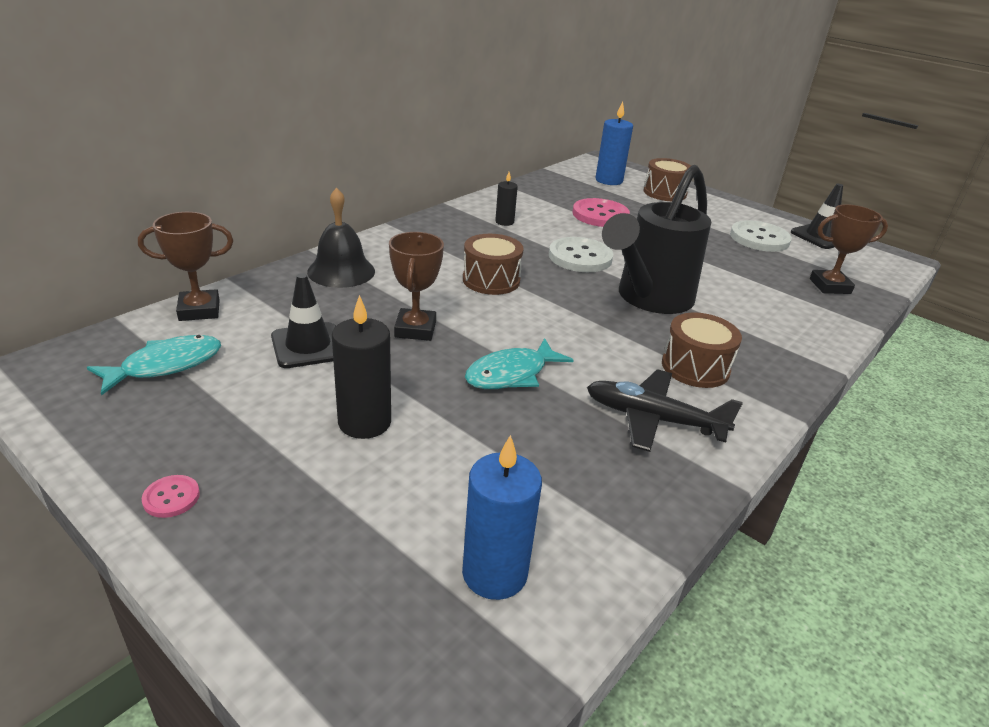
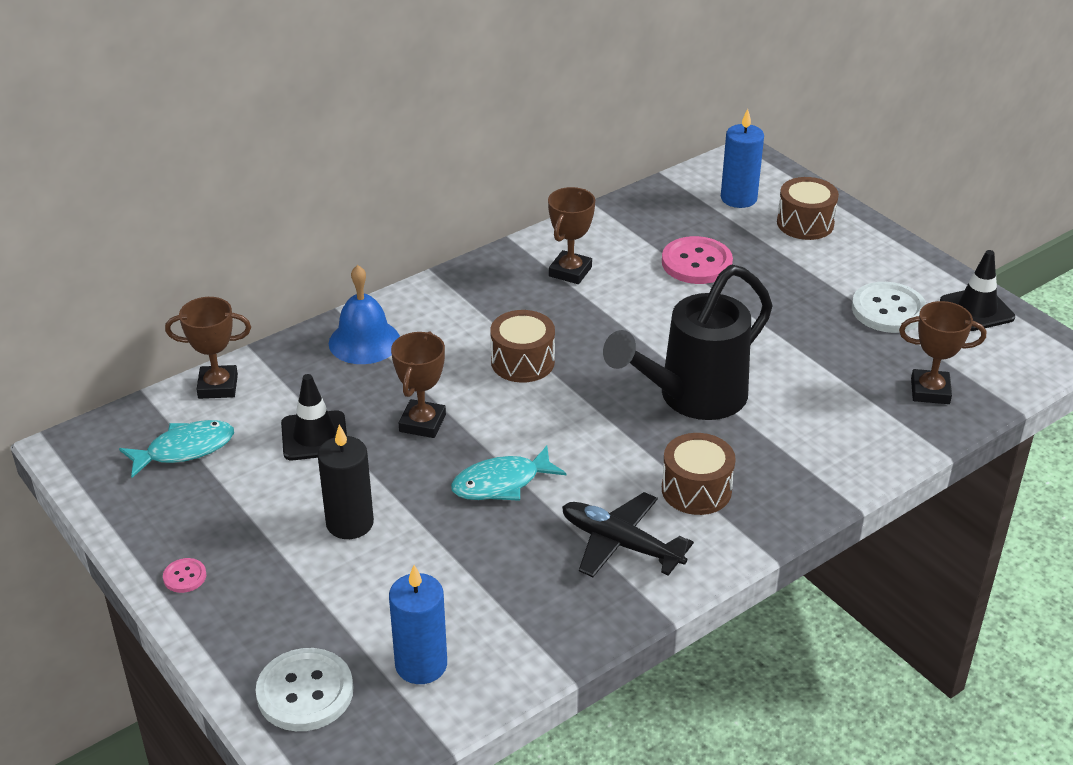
camera: 15 degrees right, 5 degrees up
black bell [307,188,375,288] -> blue bell [329,265,400,364]
black candle [495,172,518,226] -> brown trophy [548,187,595,284]
white button [549,237,613,272] -> white button moved to [255,648,353,731]

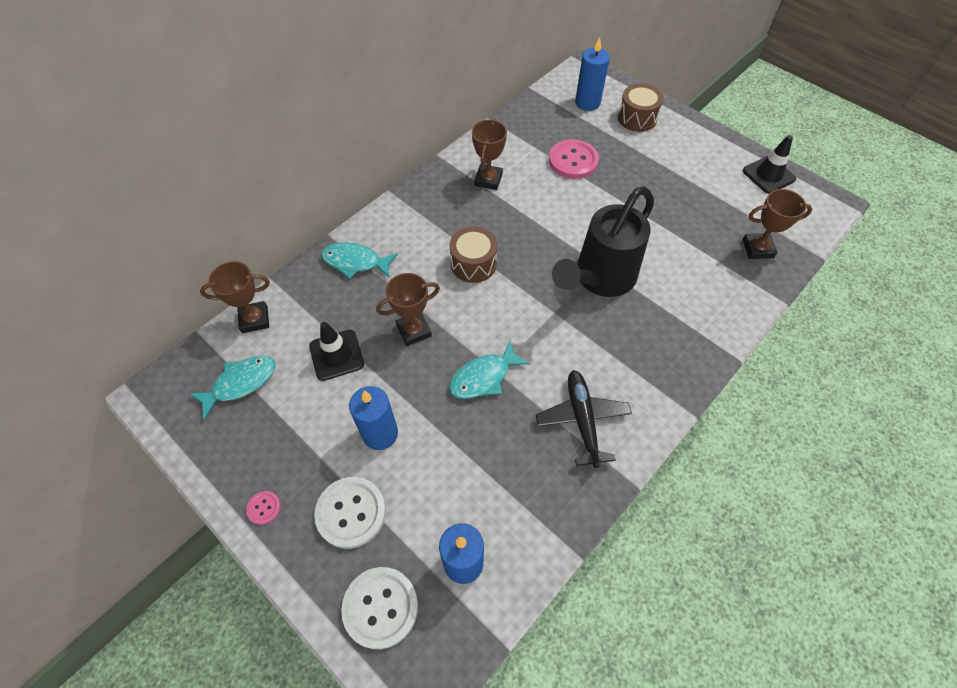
camera: 10 degrees left, 20 degrees up
black candle [318,424,374,539] -> blue candle [349,386,398,450]
blue bell [329,265,400,364] -> turquoise fish [321,242,398,279]
brown trophy [391,331,446,438] -> brown trophy turned 60 degrees clockwise [376,273,440,346]
black plane [562,492,694,577] -> black plane turned 60 degrees clockwise [536,370,632,468]
brown drum [662,433,736,515] -> none
white button [852,282,926,333] -> white button moved to [314,477,386,549]

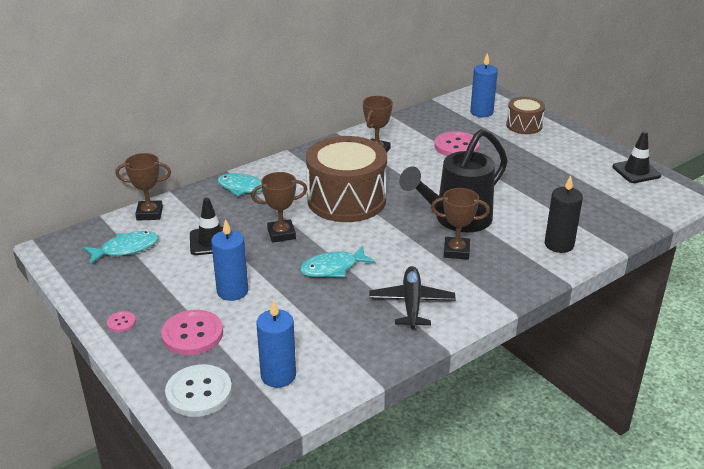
camera: 10 degrees right, 25 degrees down
white button [314,477,386,549] -> pink button [161,310,223,355]
brown drum [450,227,497,283] -> brown drum [306,136,387,222], size x1.92
brown trophy [743,189,812,259] -> brown trophy moved to [431,188,490,260]
none -> black candle [545,175,583,253]

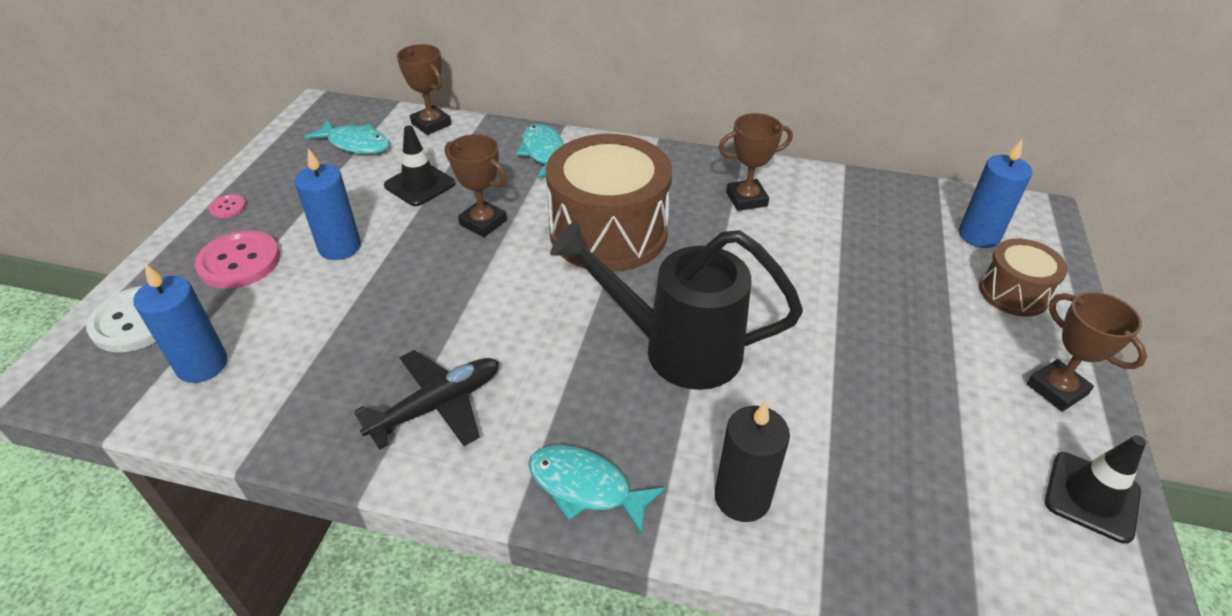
camera: 50 degrees right, 10 degrees up
turquoise fish [300,246,376,278] -> turquoise fish moved to [528,445,666,535]
brown trophy [431,188,490,260] -> brown trophy moved to [1027,292,1147,412]
pink button [434,131,480,156] -> none

